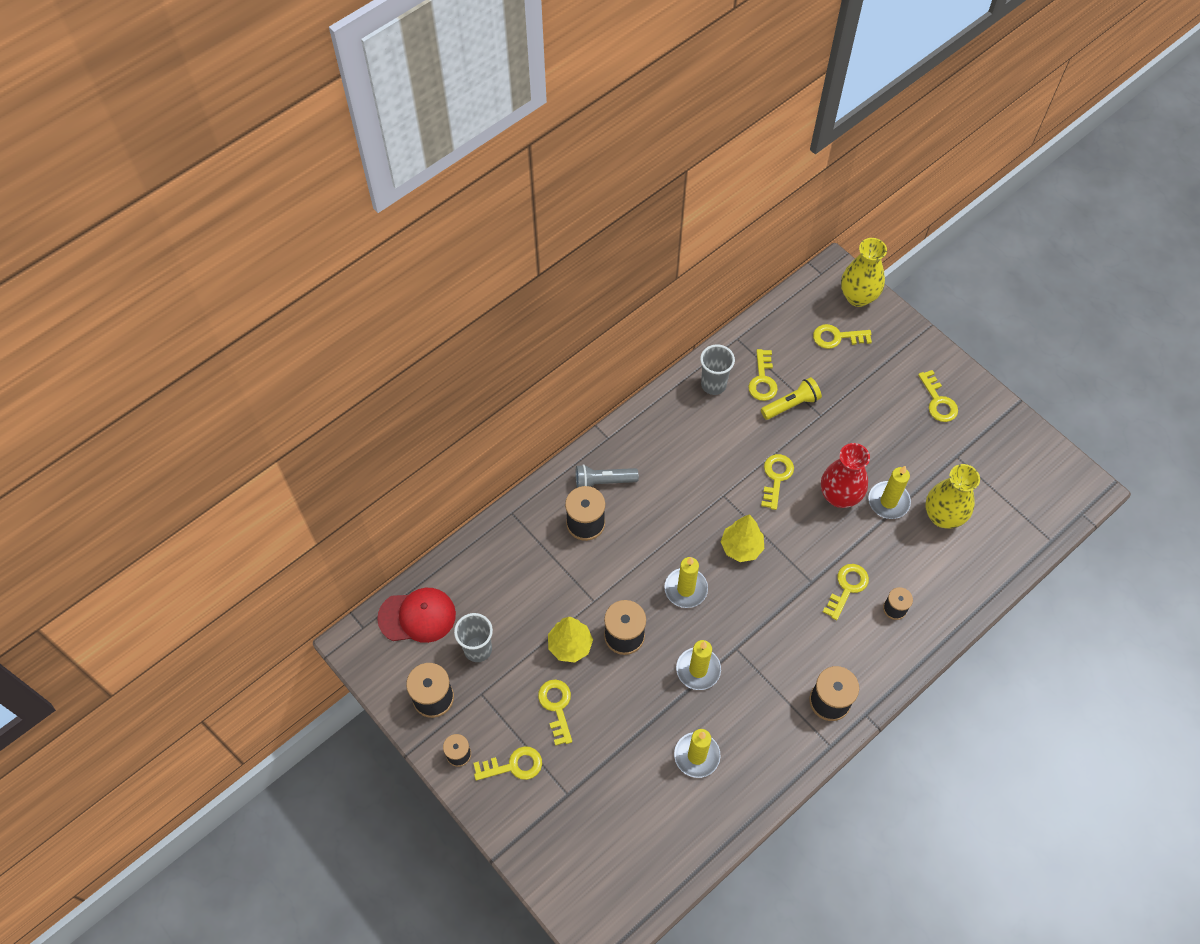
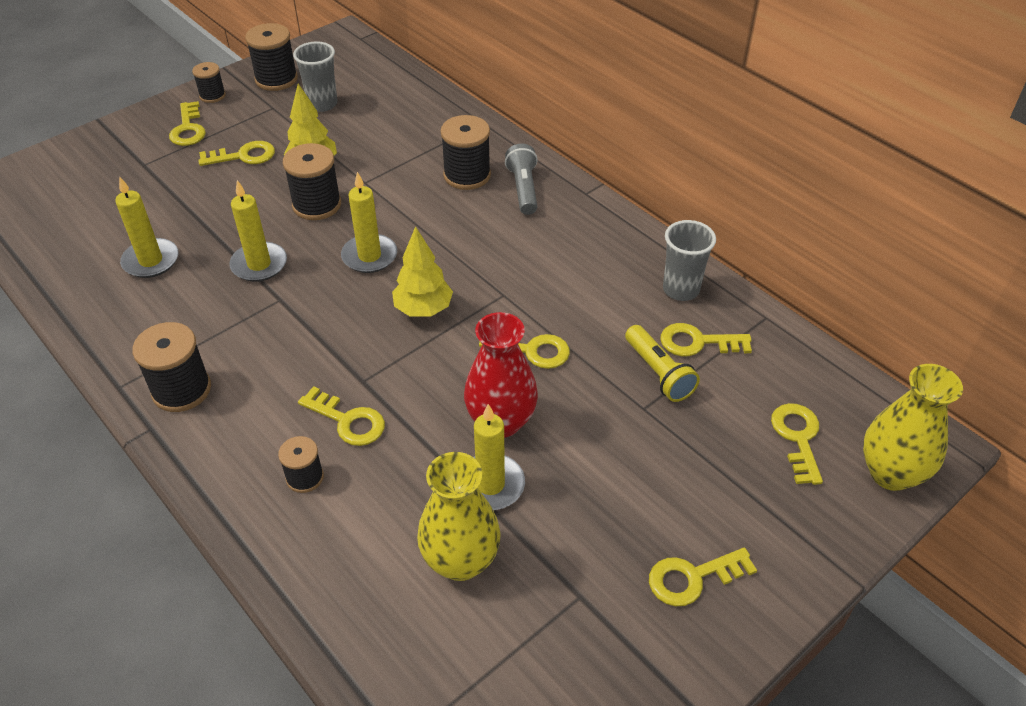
camera: 90 degrees right, 15 degrees down
red cap [377,588,456,643] -> none

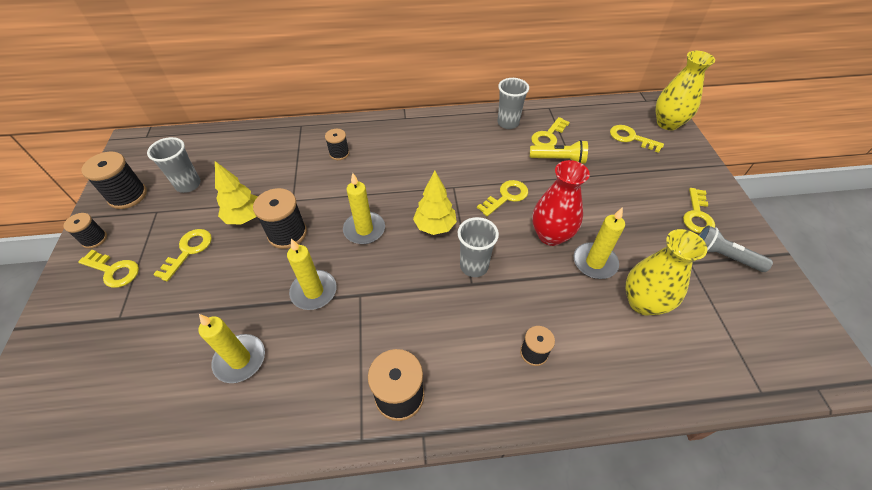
camera: 55 degrees left, 5 degrees up
yellow key [298,386,385,446] -> none
black spool [441,115,491,190] -> black spool [325,129,349,160], size x0.60
grey flashlight [505,144,538,215] -> grey flashlight moved to [699,225,773,272]
none -> grey cup [458,217,499,277]

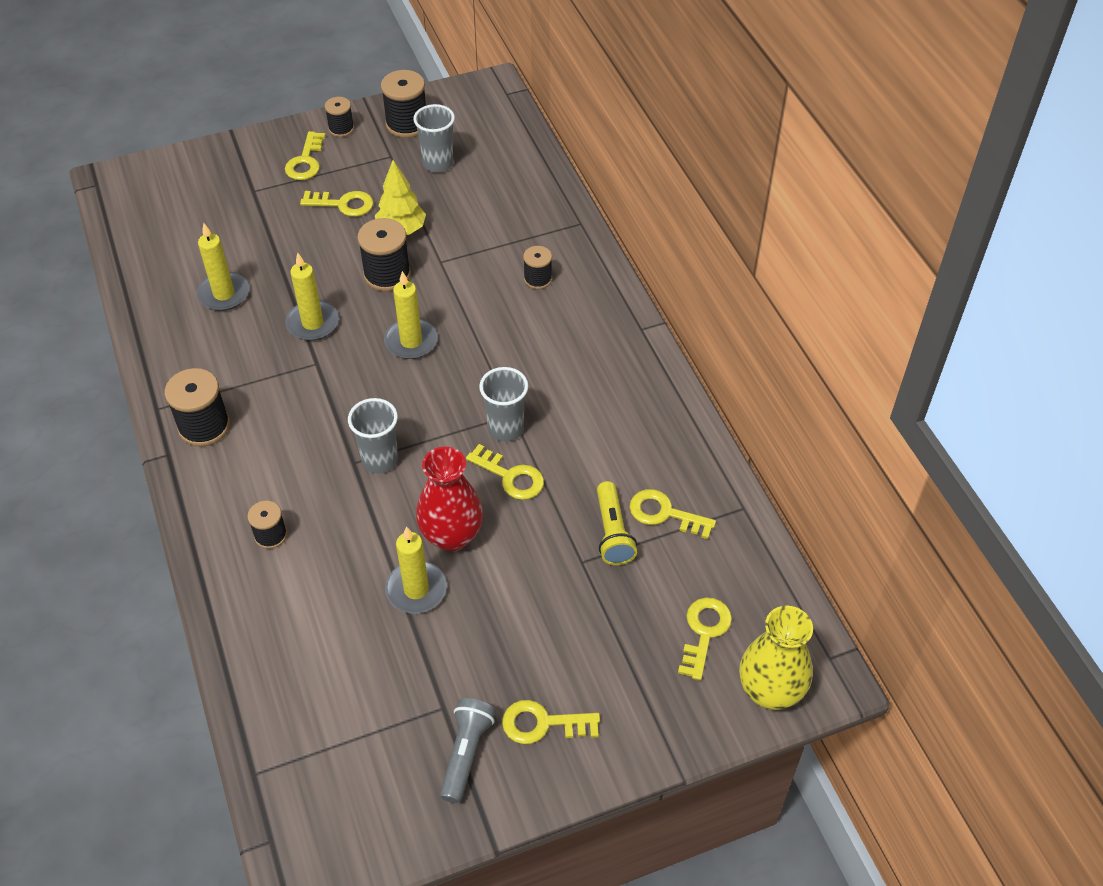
camera: 75 degrees right, 0 degrees up
yellow tree [413,171,457,235] -> none
grey cup [497,78,529,129] -> grey cup moved to [479,367,528,442]
yellow vase [625,229,707,315] -> none

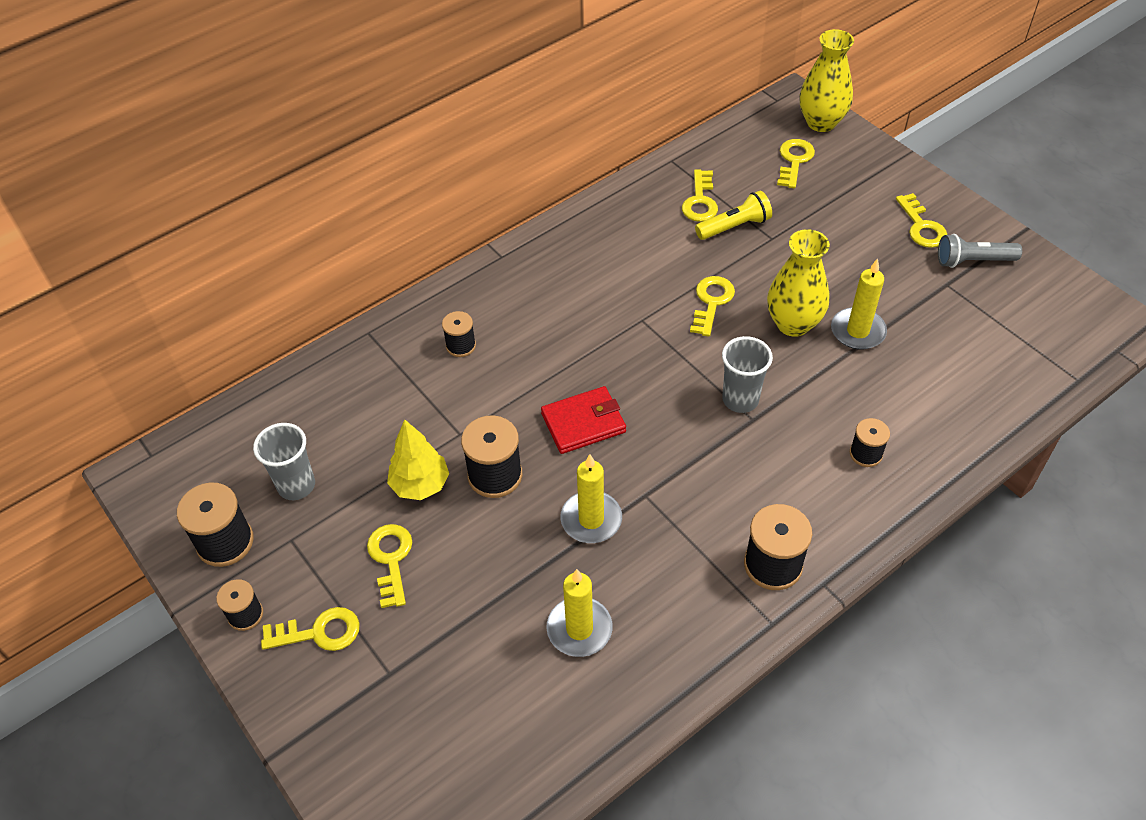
camera: 105 degrees left, 0 degrees up
yellow candle [384,271,438,359] -> red wallet [541,386,626,454]
red vase [416,447,483,552] -> yellow vase [767,229,830,337]
grey cup [479,367,528,442] -> none
yellow key [678,598,732,680] -> yellow key turned 105 degrees clockwise [777,139,815,188]

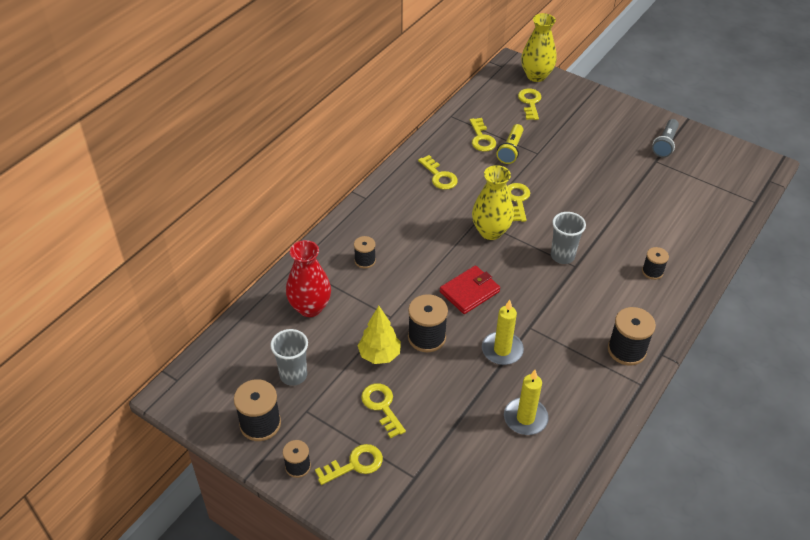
camera: 20 degrees left, 5 degrees down
yellow flashlight [695,191,772,240] -> yellow flashlight turned 150 degrees clockwise [496,124,523,164]
yellow vase [767,229,830,337] -> yellow vase moved to [472,165,514,240]
yellow candle [831,258,887,350] -> none
yellow key [896,193,947,248] -> yellow key moved to [418,155,458,190]
grey flashlight [938,234,1022,268] -> grey flashlight turned 45 degrees counterclockwise [652,119,679,157]
none -> red vase [286,240,331,317]

